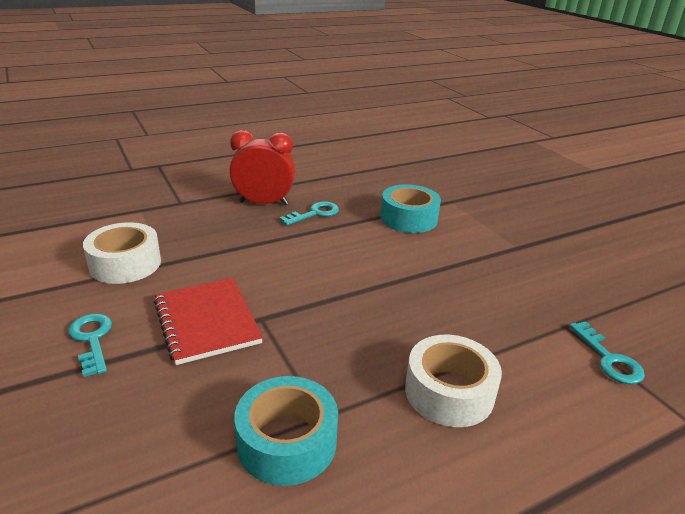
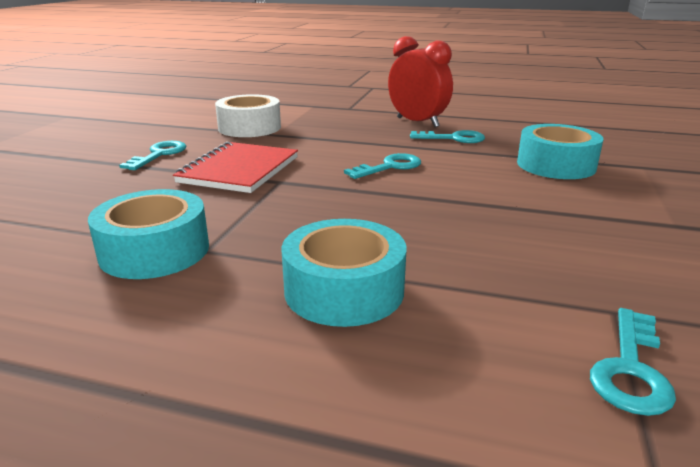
camera: 45 degrees right, 5 degrees down
white tape [405,335,502,427] -> turquoise tape [282,219,406,327]
none -> turquoise key [344,153,421,179]

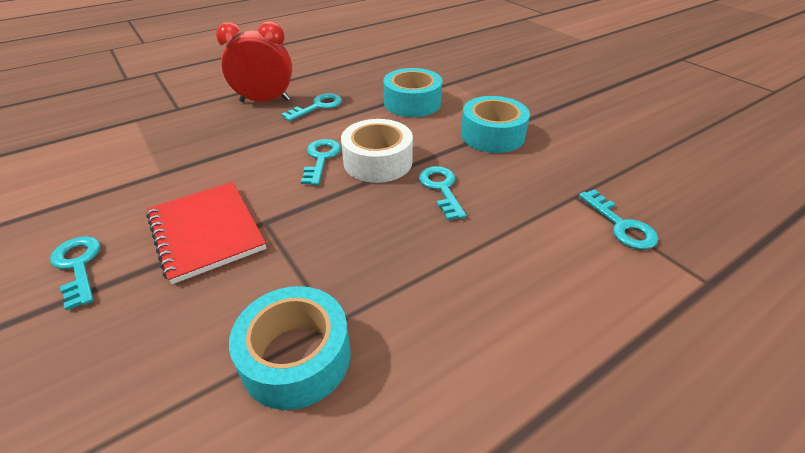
camera: 50 degrees left, 15 degrees up
white tape [215,94,281,137] -> white tape moved to [341,119,413,183]
turquoise tape [282,219,406,327] -> turquoise tape moved to [461,96,530,153]
none -> turquoise key [419,166,467,220]

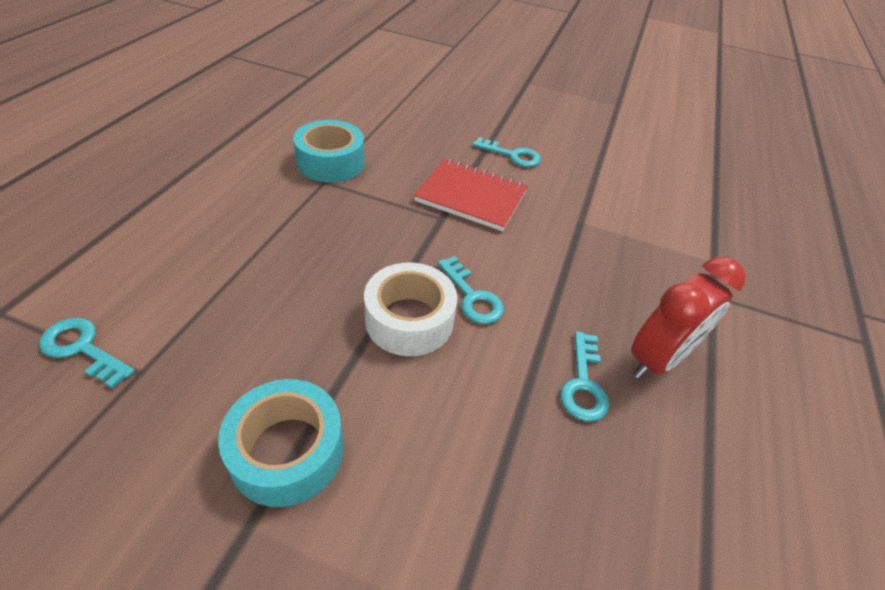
camera: 140 degrees right, 5 degrees up
turquoise tape [383,68,442,117] -> none
turquoise key [419,166,467,220] -> none

